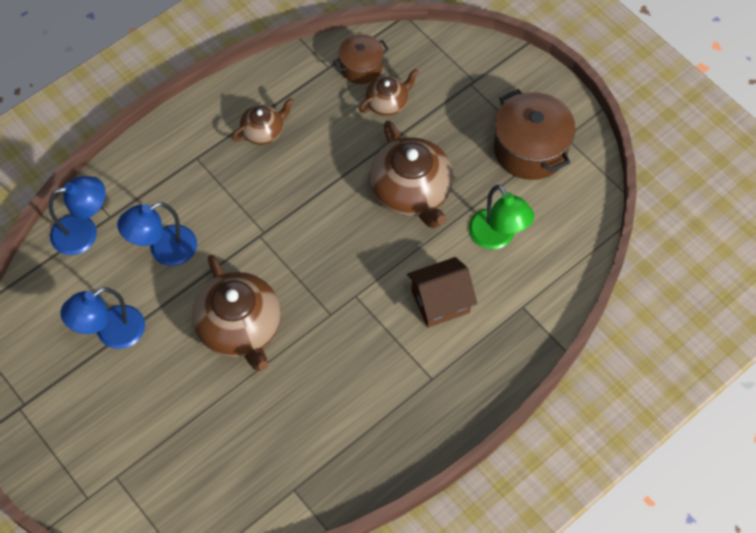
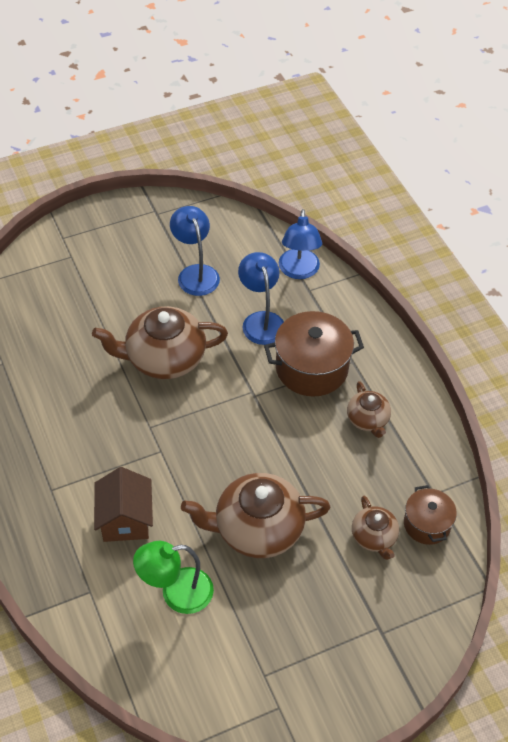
camera: 105 degrees right, 10 degrees down
brown pot [494,89,576,180] -> brown pot moved to [264,311,364,397]

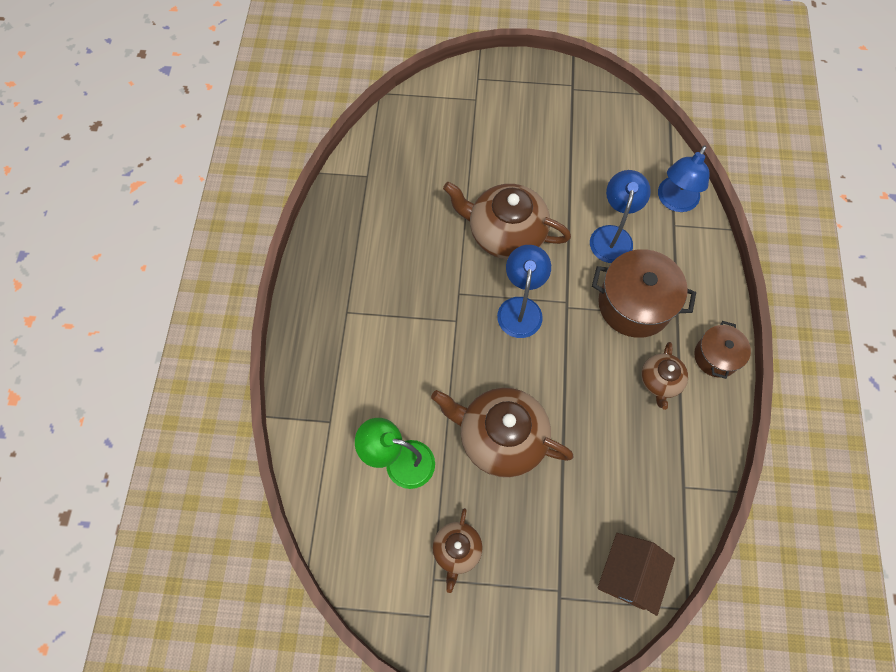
camera: 30 degrees right, 15 degrees up
brown house [94,467,153,542] -> brown house moved to [598,533,675,616]
blue lamp [170,206,220,296] -> blue lamp moved to [497,245,551,338]
brown teapot [352,496,399,560] -> brown teapot moved to [433,508,483,593]
brown pot [404,485,457,545] -> brown pot moved to [694,321,751,379]

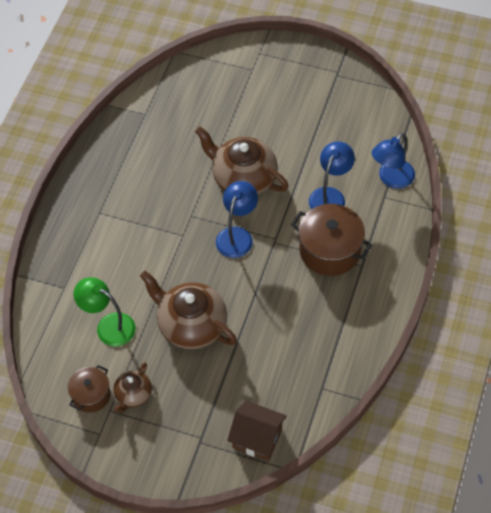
camera: 15 degrees right, 10 degrees down
brown house [598,533,675,616] -> brown house turned 75 degrees clockwise [227,400,287,461]
brown teapot [641,342,688,410] -> none
brown pot [694,321,751,379] -> brown pot moved to [68,365,111,413]

